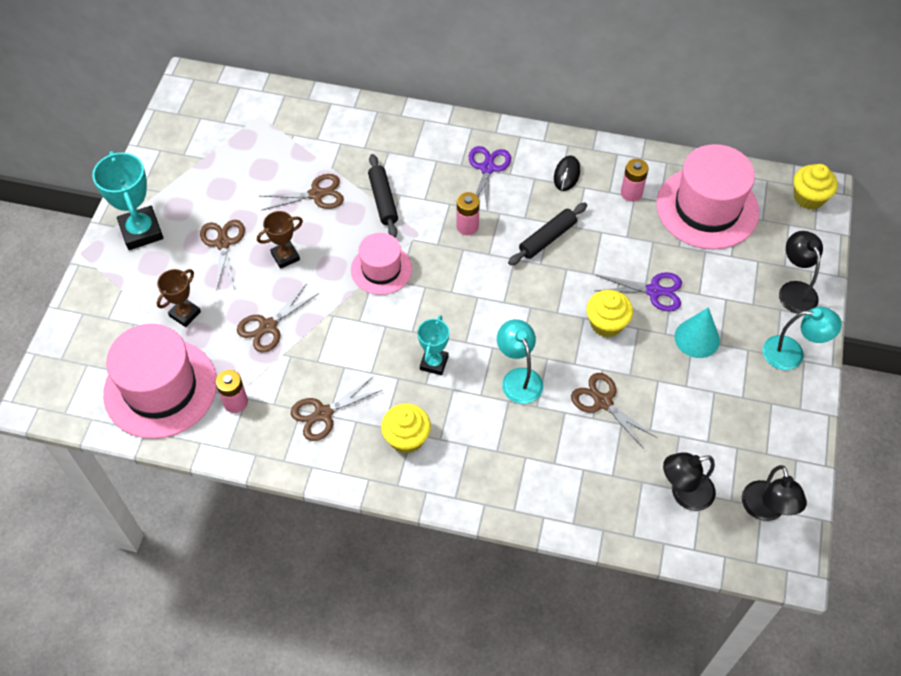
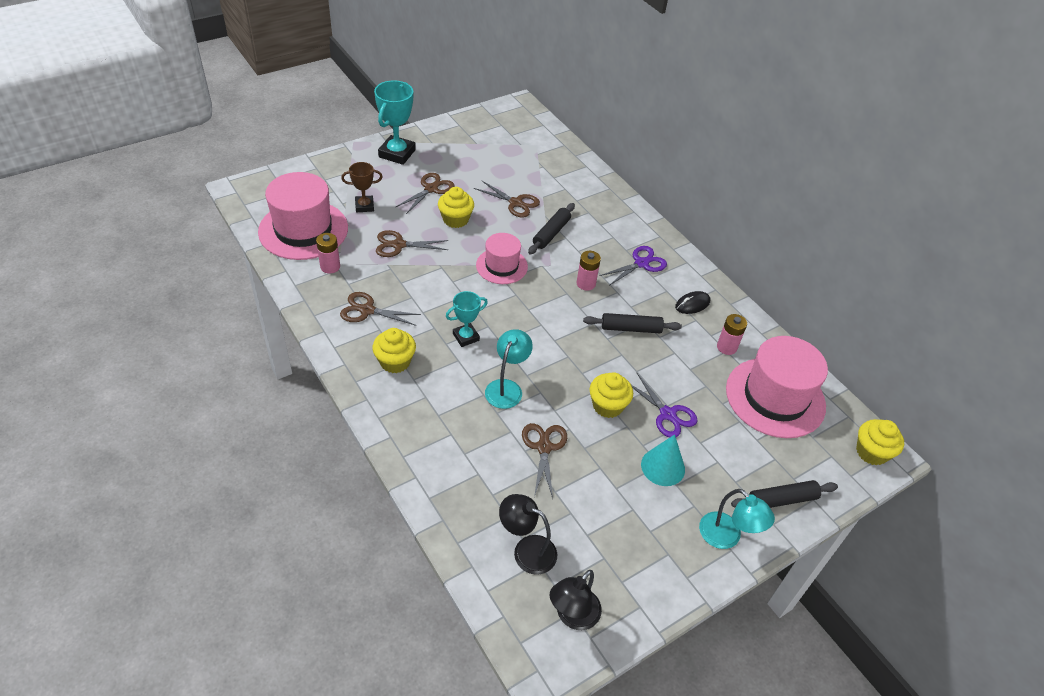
camera: 40 degrees right, 10 degrees down
brown trophy [257,211,303,269] -> yellow cupcake [438,187,474,228]
black lamp [779,231,823,314] -> black rolling pin [731,480,838,508]

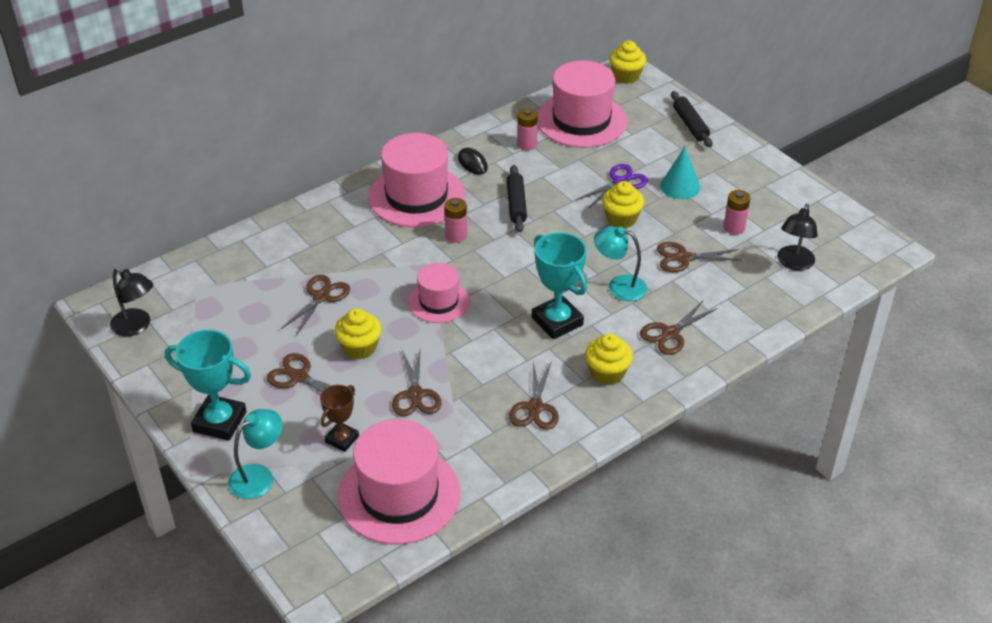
camera: 90 degrees left, 5 degrees down
pink battery [316,233,340,274] -> pink battery moved to [724,190,750,235]
brown trophy [341,162,383,212] -> brown trophy turned 45 degrees clockwise [320,385,359,452]
turquoise trophy [446,291,488,347] -> turquoise trophy [532,232,587,339], size x1.67
black rolling pin [528,203,575,254] -> none
black lamp [550,570,602,630] -> black lamp moved to [110,267,153,336]
purple scissors [600,246,667,286] -> pink hat [368,133,465,227]
turquoise lamp [699,489,775,549] -> turquoise lamp moved to [228,409,283,499]
none -> brown scissors [640,300,718,355]

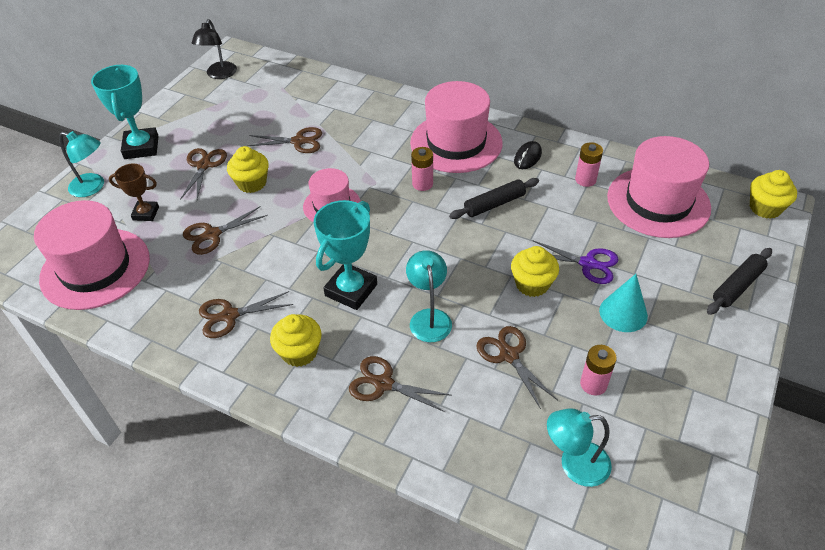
camera: 65 degrees right, 5 degrees up
black lamp [777,204,818,270] -> turquoise lamp [547,408,612,487]

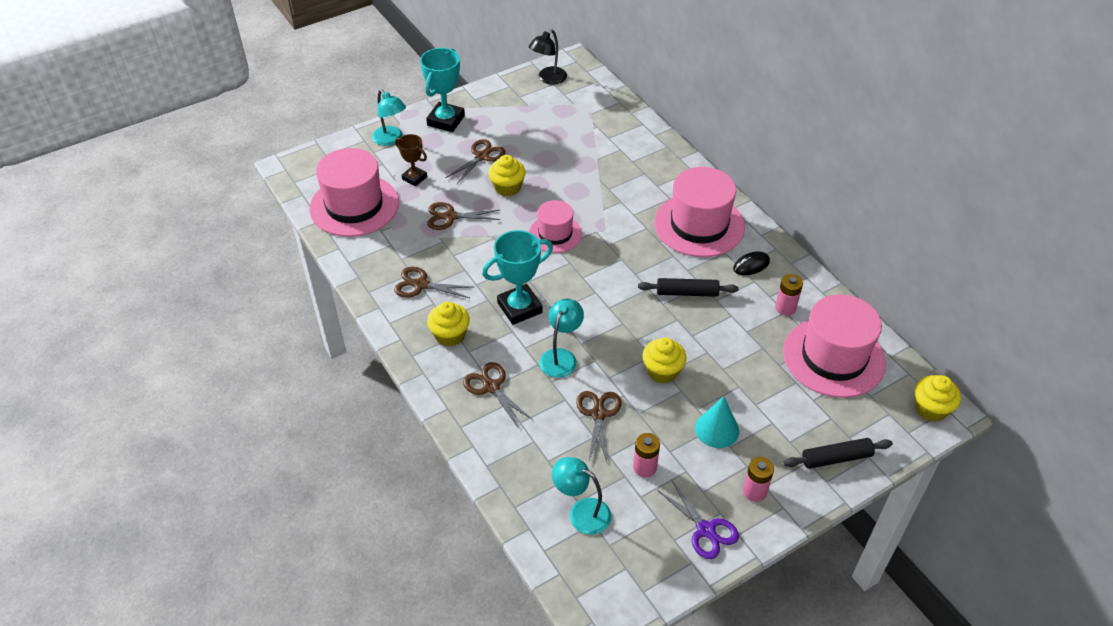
camera: 30 degrees right, 0 degrees up
brown scissors [248,127,322,153] -> none
pink battery [411,147,433,191] -> pink battery moved to [743,457,774,502]
purple scissors [532,240,619,284] -> purple scissors moved to [657,479,739,559]

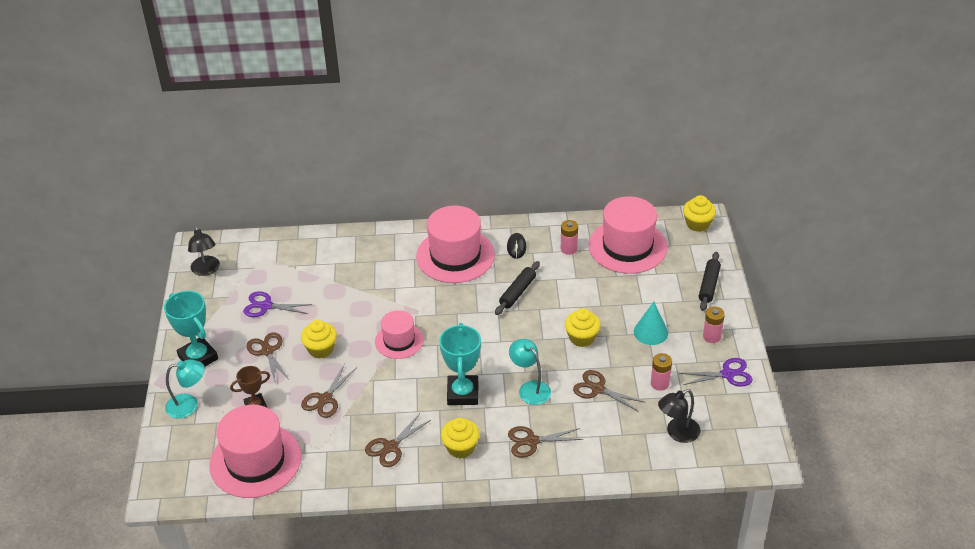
camera: 60 degrees left, 5 degrees down
turquoise lamp [552,457,611,535] -> black lamp [658,389,700,443]
none -> purple scissors [243,291,312,317]

